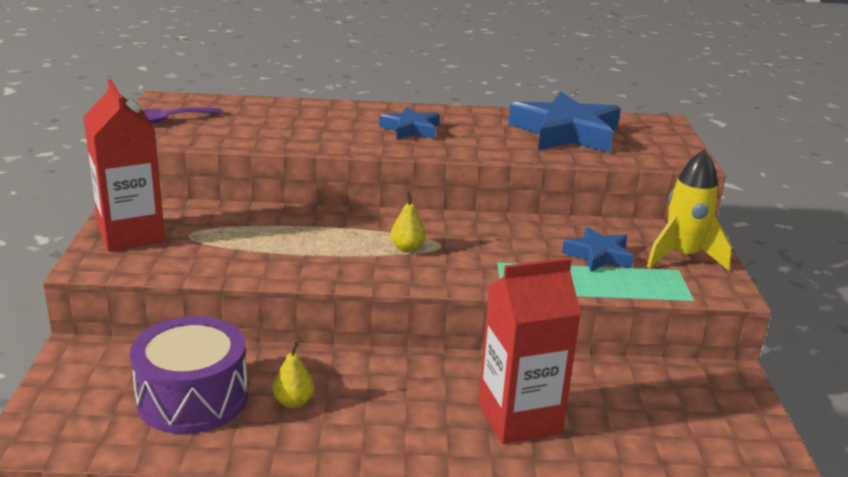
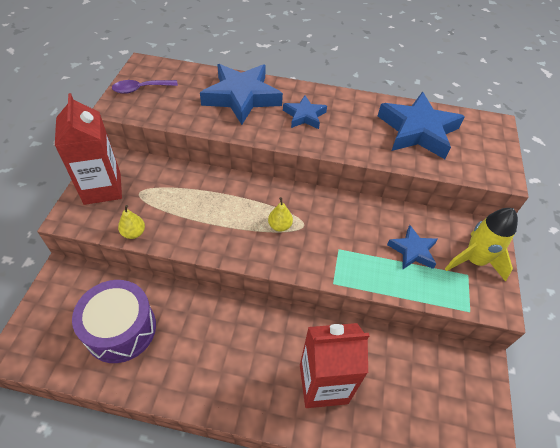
camera: 10 degrees right, 25 degrees up
yellow pear [272,342,314,408] -> yellow pear moved to [118,205,145,239]
none -> blue star [200,64,283,125]

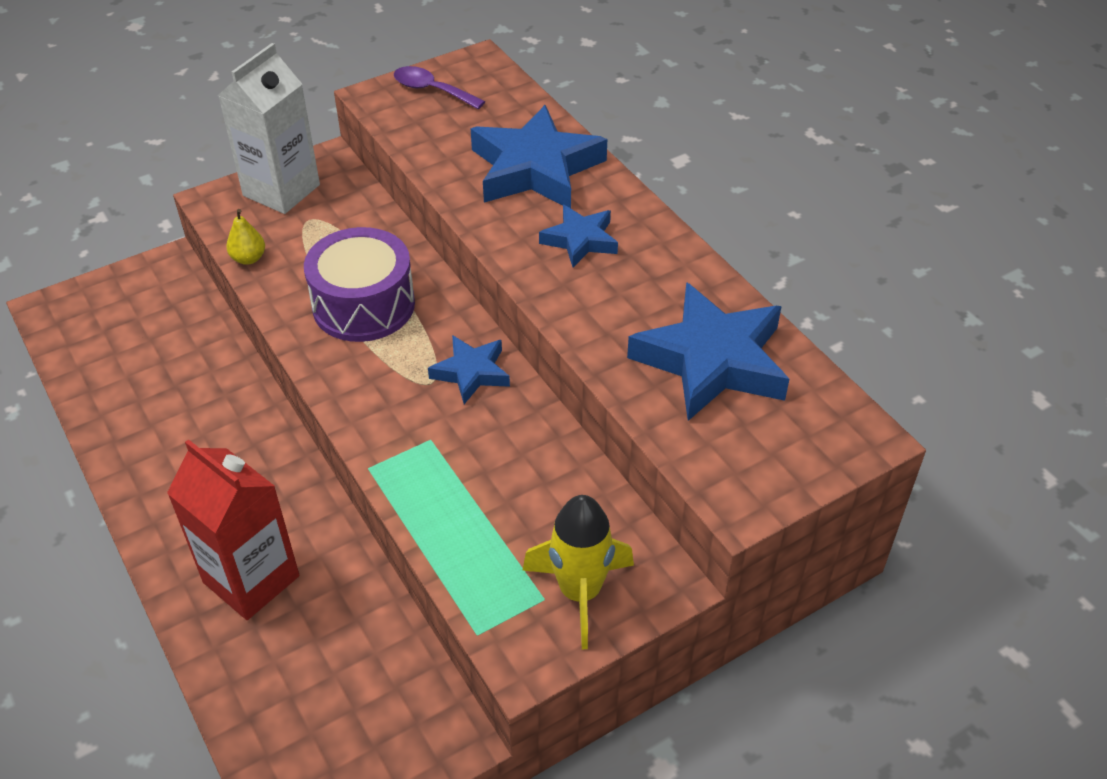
camera: 50 degrees right, 5 degrees down
red carton [55,93,122,205] -> white carton [218,43,320,214]
purple drum [72,280,156,363] -> purple drum moved to [304,227,415,342]
yellow pear [268,197,293,232] -> none
blue star [387,225,438,270] -> blue star moved to [428,335,510,404]

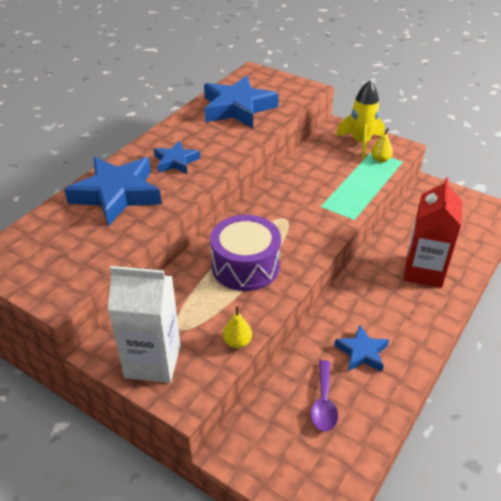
camera: 115 degrees left, 5 degrees down
purple spoon [394,66,485,109] -> purple spoon moved to [310,360,338,432]
blue star [428,335,510,404] -> blue star moved to [334,325,389,372]
none -> yellow pear [371,128,393,163]

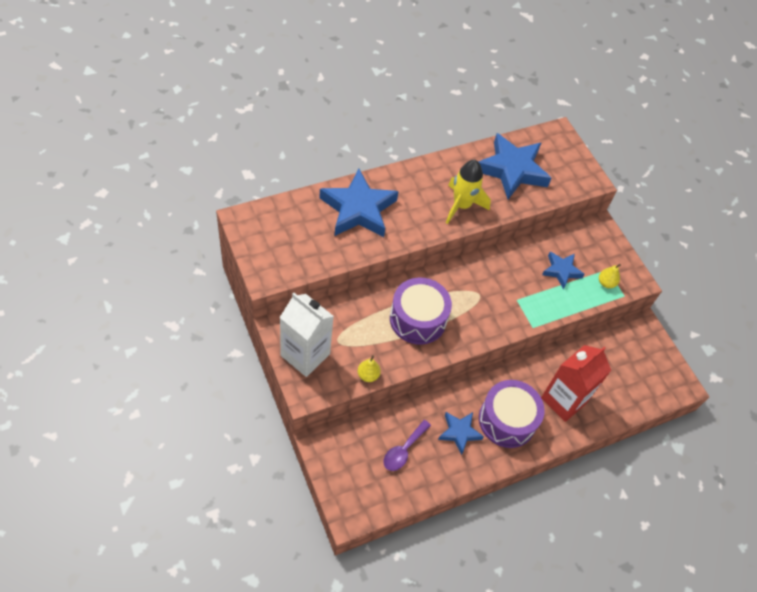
camera: 25 degrees right, 15 degrees up
blue star [154,141,201,174] -> blue star moved to [542,252,585,289]
yellow rocket [336,81,385,159] -> yellow rocket moved to [446,160,491,224]
none -> purple drum [479,380,545,448]

